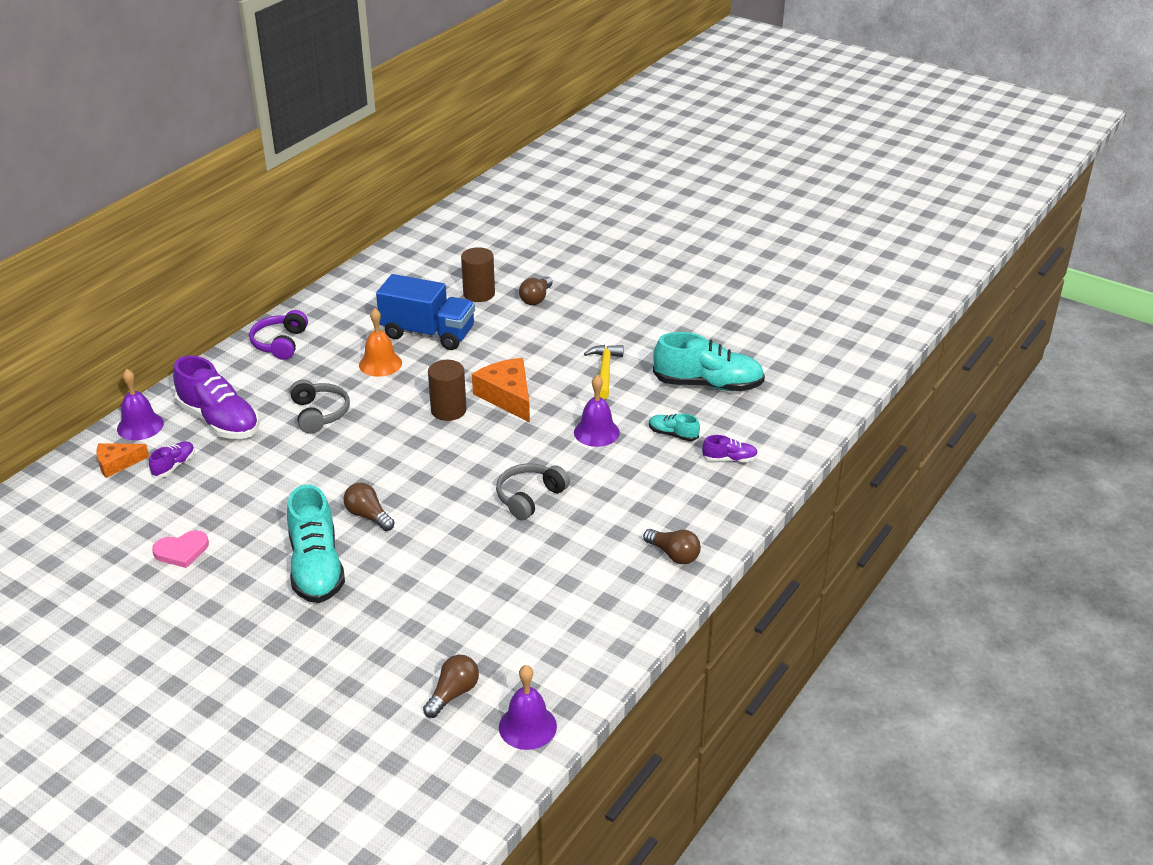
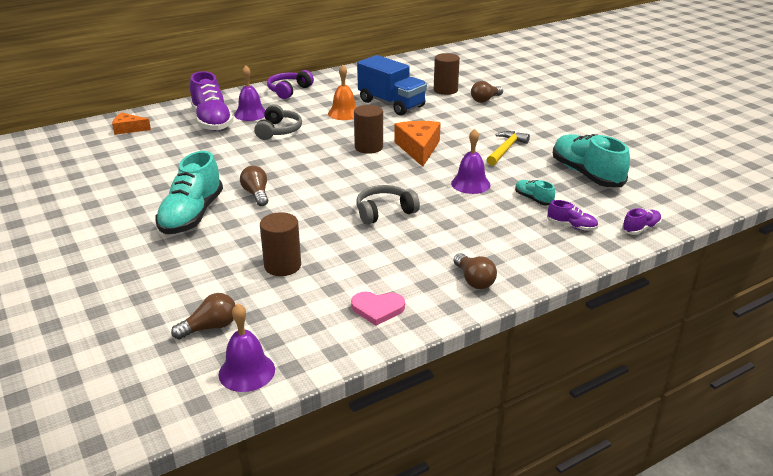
camera: 25 degrees right, 5 degrees down
purple bell [117,369,164,440] -> purple bell moved to [234,65,265,121]
purple shoe [149,441,195,478] -> purple shoe moved to [622,208,662,235]
pink heart [152,530,209,568] -> pink heart moved to [351,292,405,325]
turquoise shoe [653,332,765,391] -> turquoise shoe turned 150 degrees counterclockwise [553,134,630,187]
none -> brown cylinder [260,212,301,276]

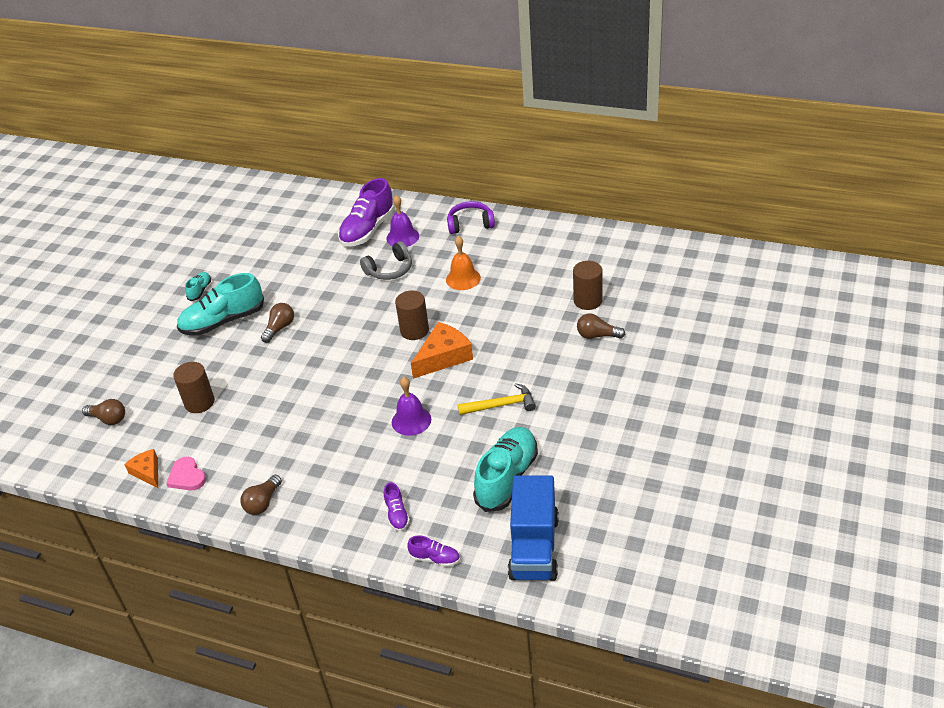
camera: 55 degrees right, 10 degrees up
orange cheese [112,113,151,135] -> orange cheese moved to [124,449,158,488]
purple bell [219,303,275,392] -> none
grey headphones [356,185,420,225] -> none
blue truck [357,55,427,116] -> blue truck moved to [508,475,559,581]
turquoise shoe [515,180,555,206] -> turquoise shoe moved to [185,272,211,301]

